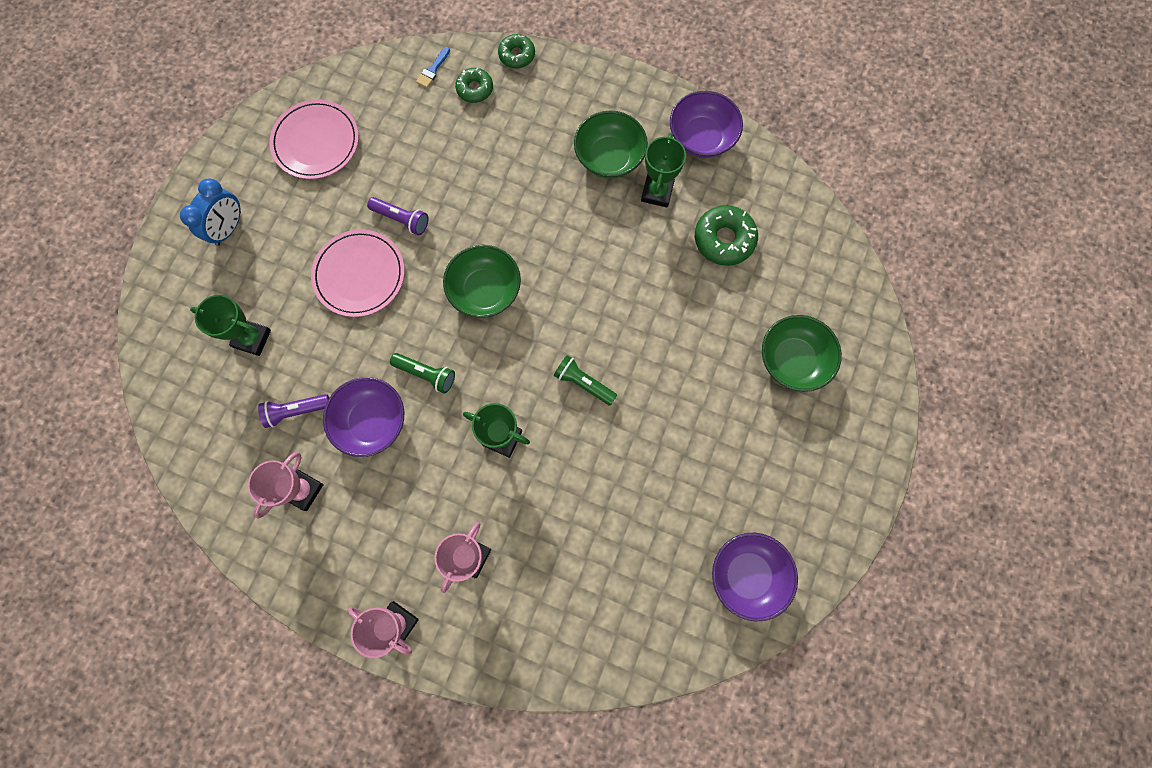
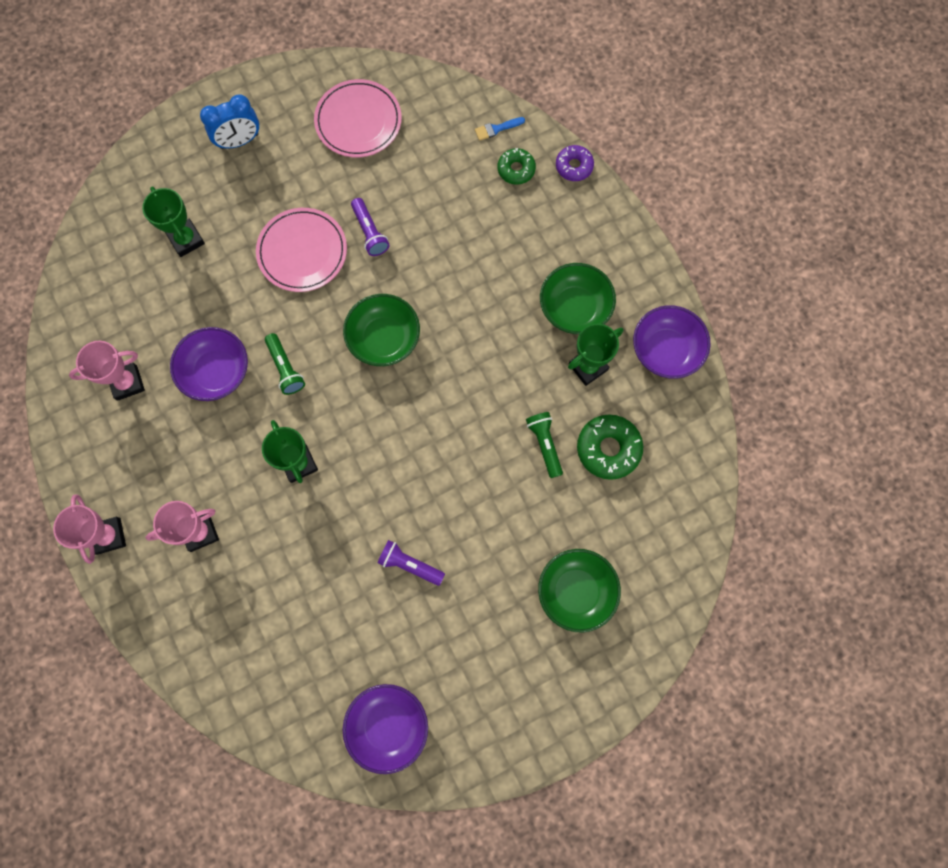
camera: 40 degrees right, 0 degrees up
purple flashlight [258,394,329,428] -> purple flashlight moved to [377,540,445,586]
green donut [498,34,535,69] -> purple donut [556,145,594,181]
green flashlight [554,355,617,406] -> green flashlight moved to [526,412,563,478]

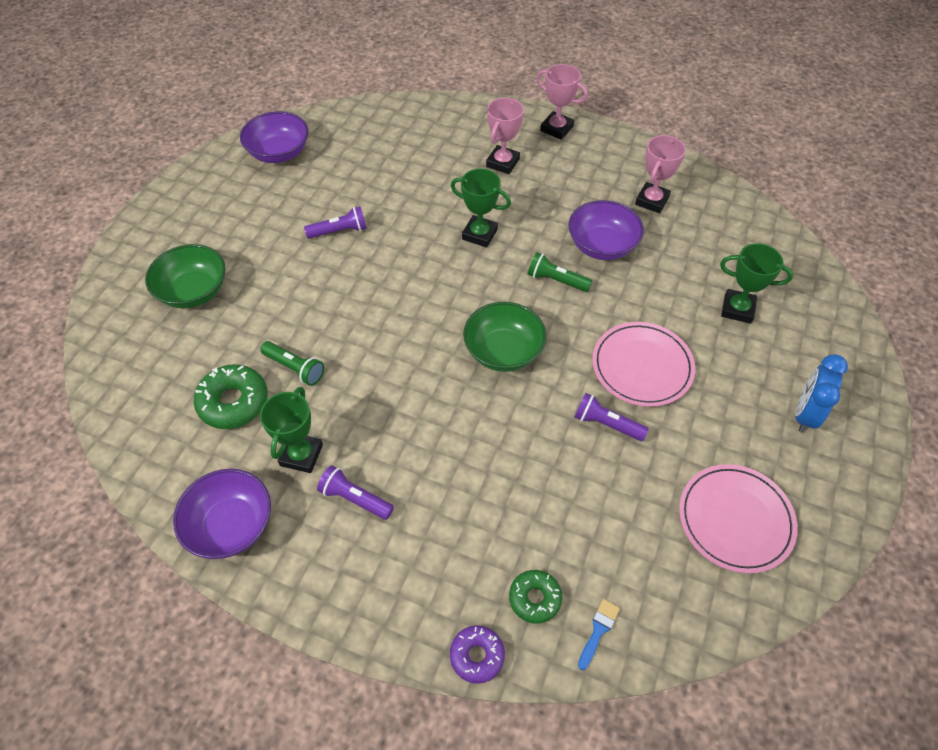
camera: 140 degrees right, 20 degrees down
green bowl [540,263,616,334] -> purple flashlight [317,465,394,520]

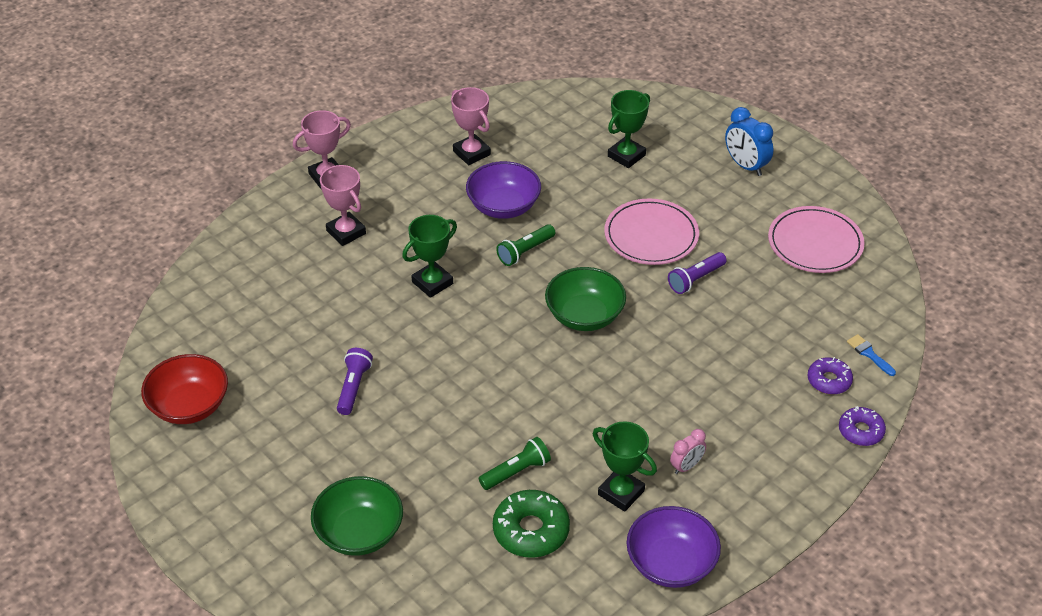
camera: 65 degrees left, 10 degrees down
purple bowl [240,111,308,163] -> red bowl [141,354,228,424]
purple flashlight [317,465,394,520] -> pink clock [670,429,706,474]
green donut [509,570,562,624] -> purple donut [807,357,853,395]

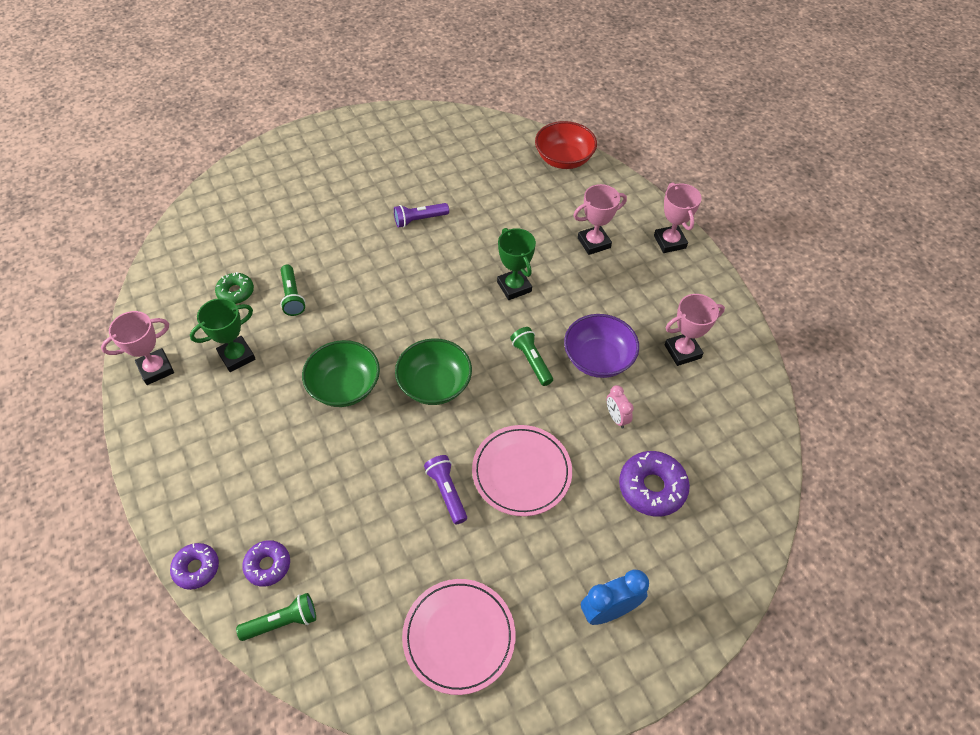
camera: 105 degrees right, 10 degrees up
red bowl [141,354,228,424] -> red bowl moved to [535,121,597,169]
green bowl [311,476,403,556] -> green bowl moved to [302,340,380,407]
purple flashlight [337,348,373,415] -> purple flashlight turned 135 degrees clockwise [394,203,449,228]
green donut [493,490,570,558] -> green donut [215,272,254,304], size x0.63
green trophy [608,90,650,168] -> purple donut [619,451,690,517]
purple bowl [627,506,721,588] -> pink trophy [101,311,174,385]
pink clock [670,429,706,474] -> pink clock moved to [607,385,634,428]
blue brush [847,334,896,376] -> green flashlight [236,593,316,641]

